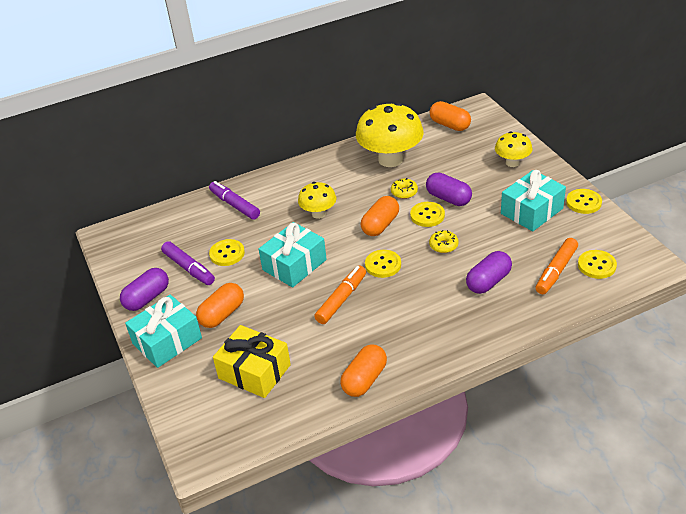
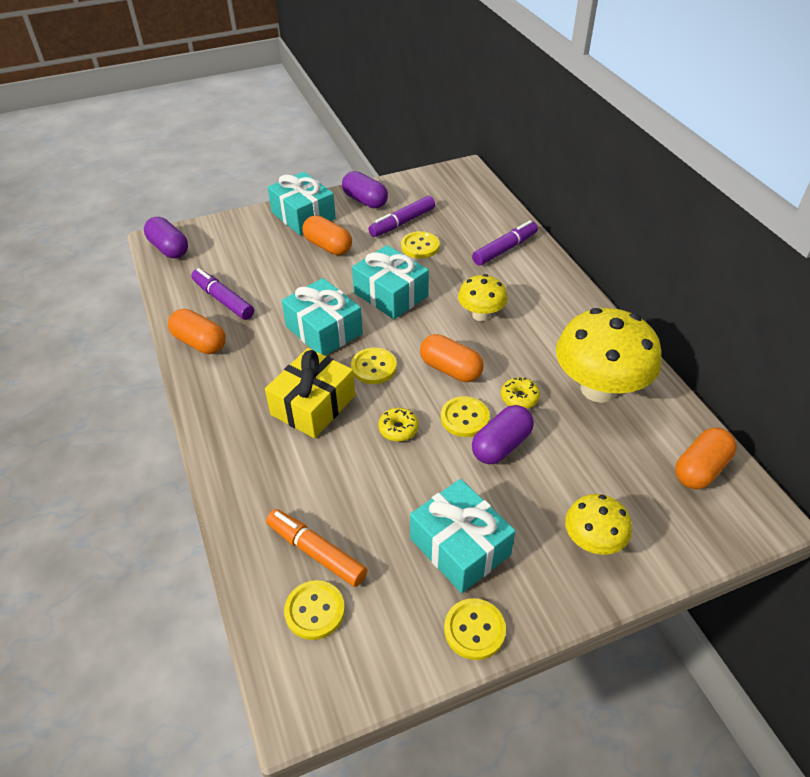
camera: 90 degrees right, 5 degrees up
yellow gift [213,325,291,398] -> yellow gift moved to [265,348,355,438]
orange marker [314,265,366,324] -> turquoise gift [282,278,363,356]
purple capsule [466,251,512,294] -> purple capsule moved to [144,217,188,258]
none -> purple marker [191,268,254,320]

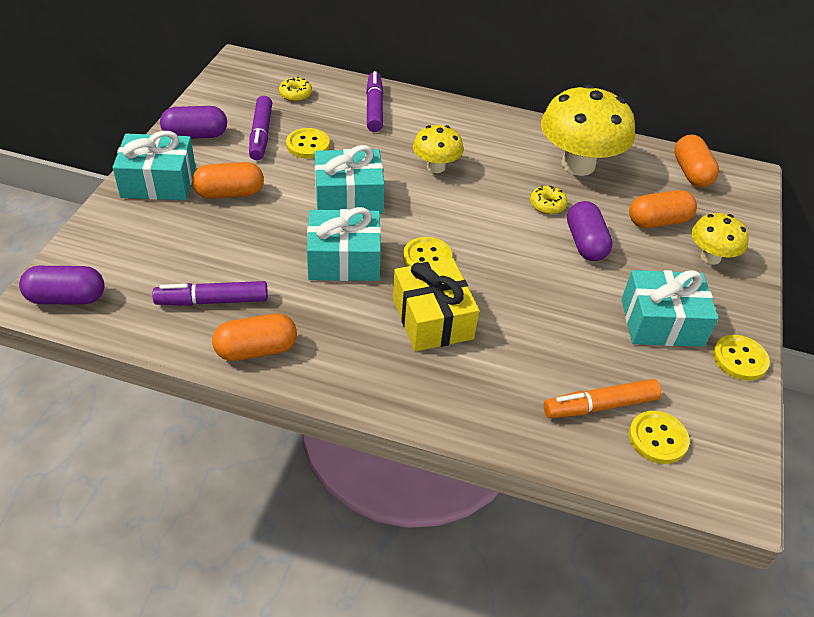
camera: 55 degrees left, 0 degrees up
yellow donut [378,408,419,442] -> yellow donut moved to [279,77,312,102]
orange capsule [420,334,484,382] -> orange capsule moved to [629,190,697,228]
yellow button [441,396,490,437] -> none

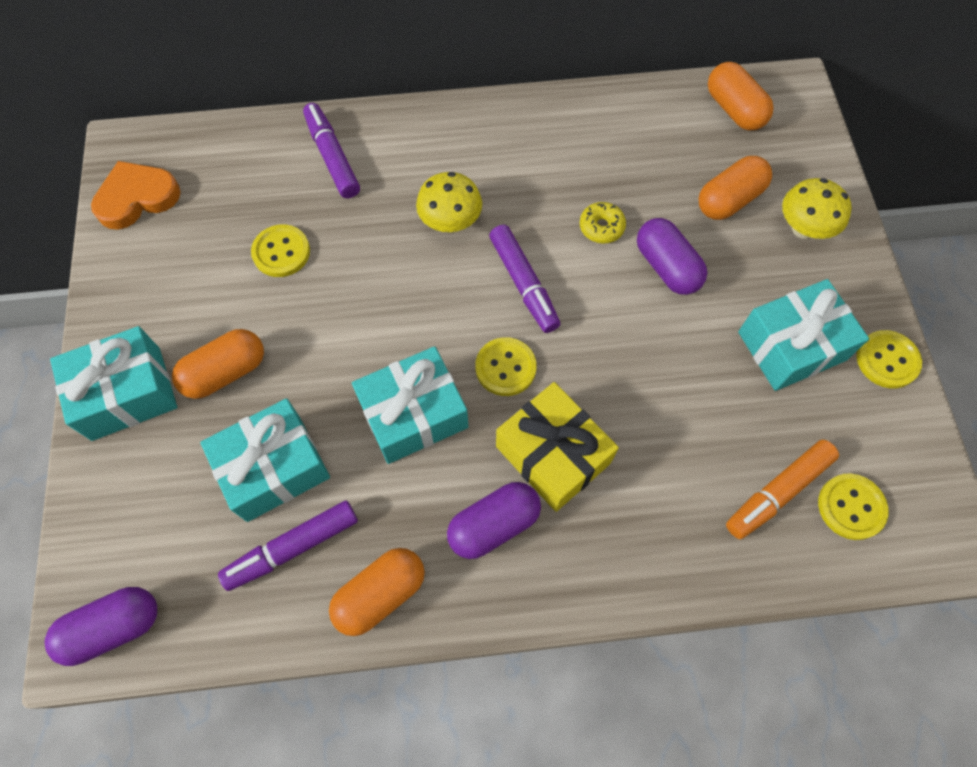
camera: 20 degrees left, 20 degrees up
purple capsule [160,106,227,139] -> purple capsule moved to [447,482,541,559]
purple marker [249,96,272,160] -> purple marker moved to [489,225,560,333]
yellow donut [279,77,312,102] -> none
turquoise gift [315,145,385,213] -> turquoise gift moved to [200,398,330,522]
yellow mushroom [541,84,635,176] -> none
none -> orange heart [91,161,181,230]

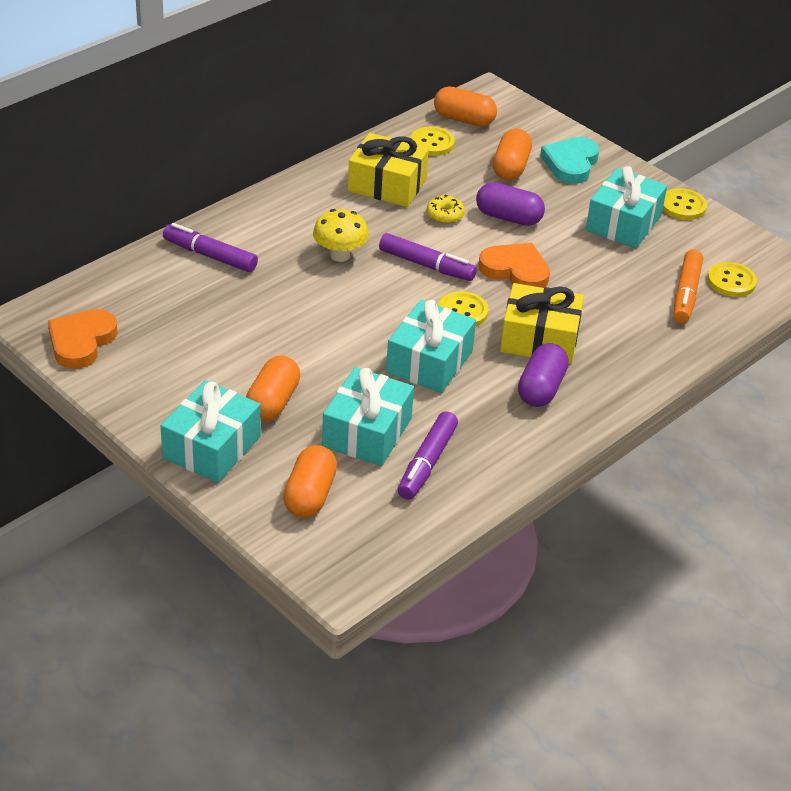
camera: 40 degrees left, 25 degrees down
purple capsule [45,587,157,666] -> none
yellow button [251,224,310,277] -> yellow button moved to [411,126,455,156]
orange capsule [329,548,425,636] -> orange capsule moved to [283,445,337,518]
yellow mushroom [782,178,852,239] -> turquoise heart [540,137,599,184]
none -> yellow gift [348,133,429,207]
none -> orange heart [478,243,550,288]

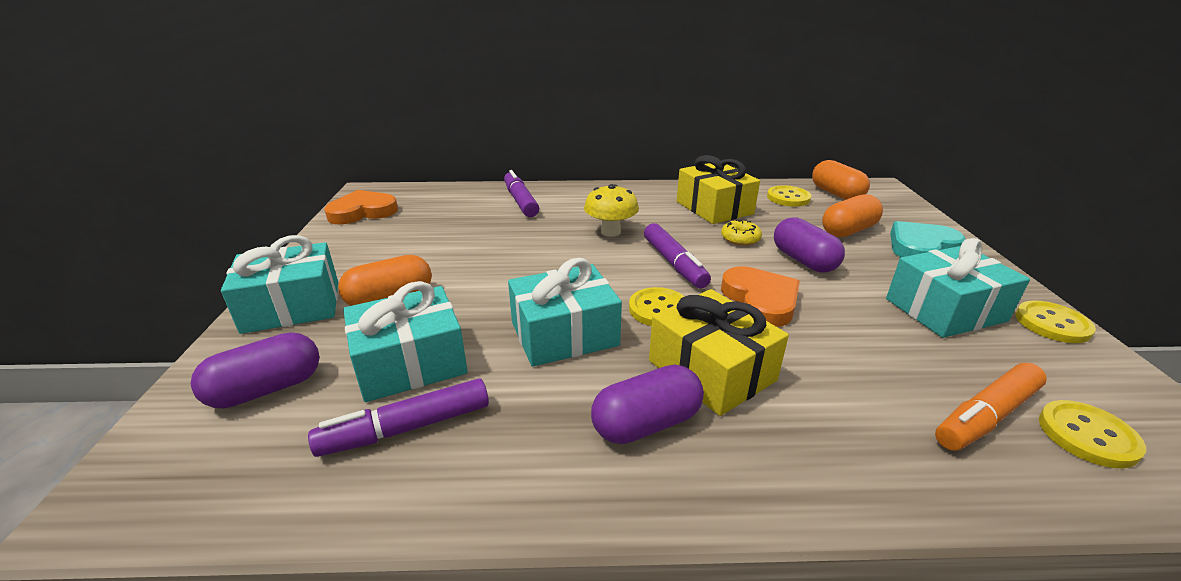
camera: 45 degrees right, 10 degrees down
orange capsule [283,445,337,518] -> purple capsule [191,332,320,408]

